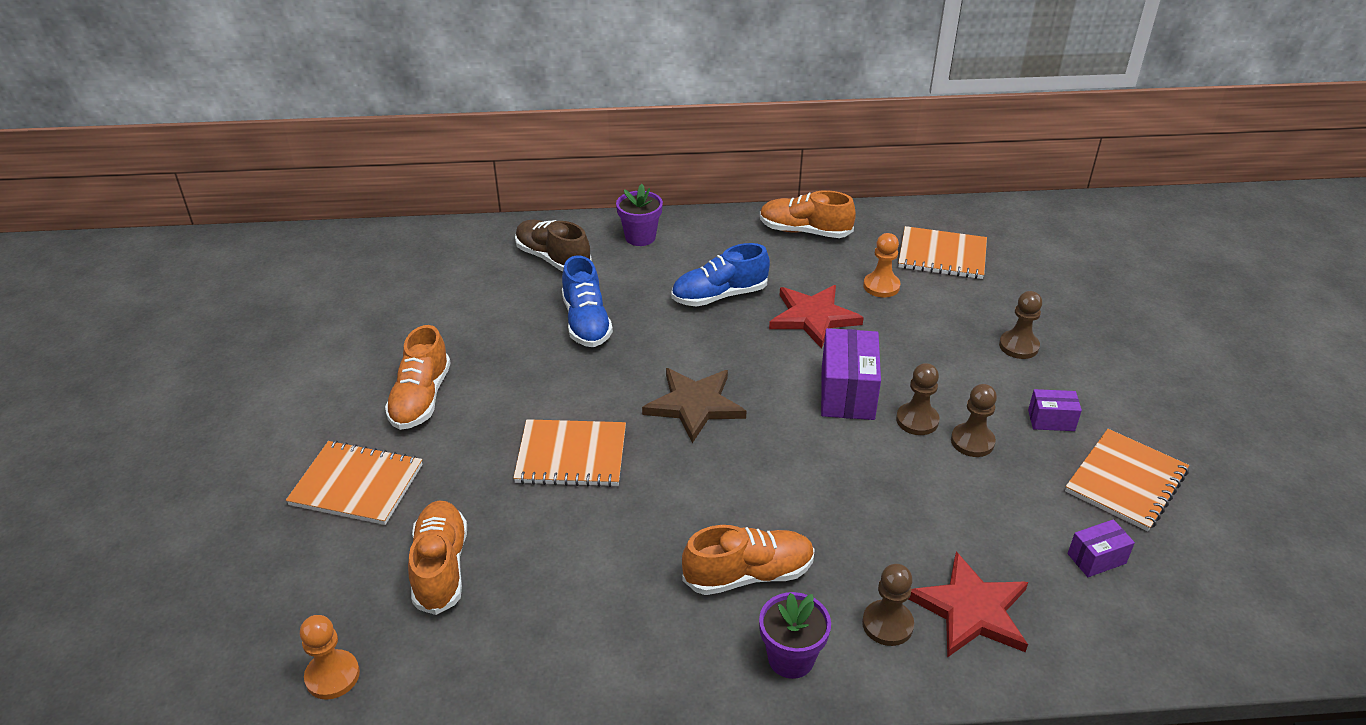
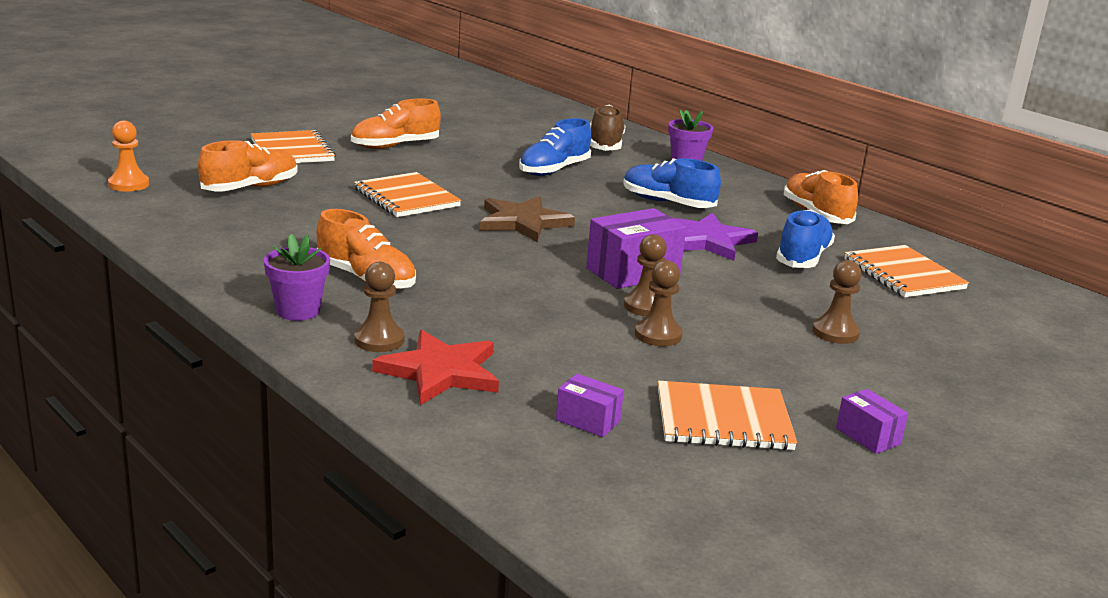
camera: 50 degrees right, 15 degrees down
red star [769,285,864,349] -> purple star [673,213,758,261]
orange pawn [863,233,901,297] -> blue shoe [776,209,835,268]
purple box [1028,389,1082,431] -> purple box moved to [836,389,908,454]

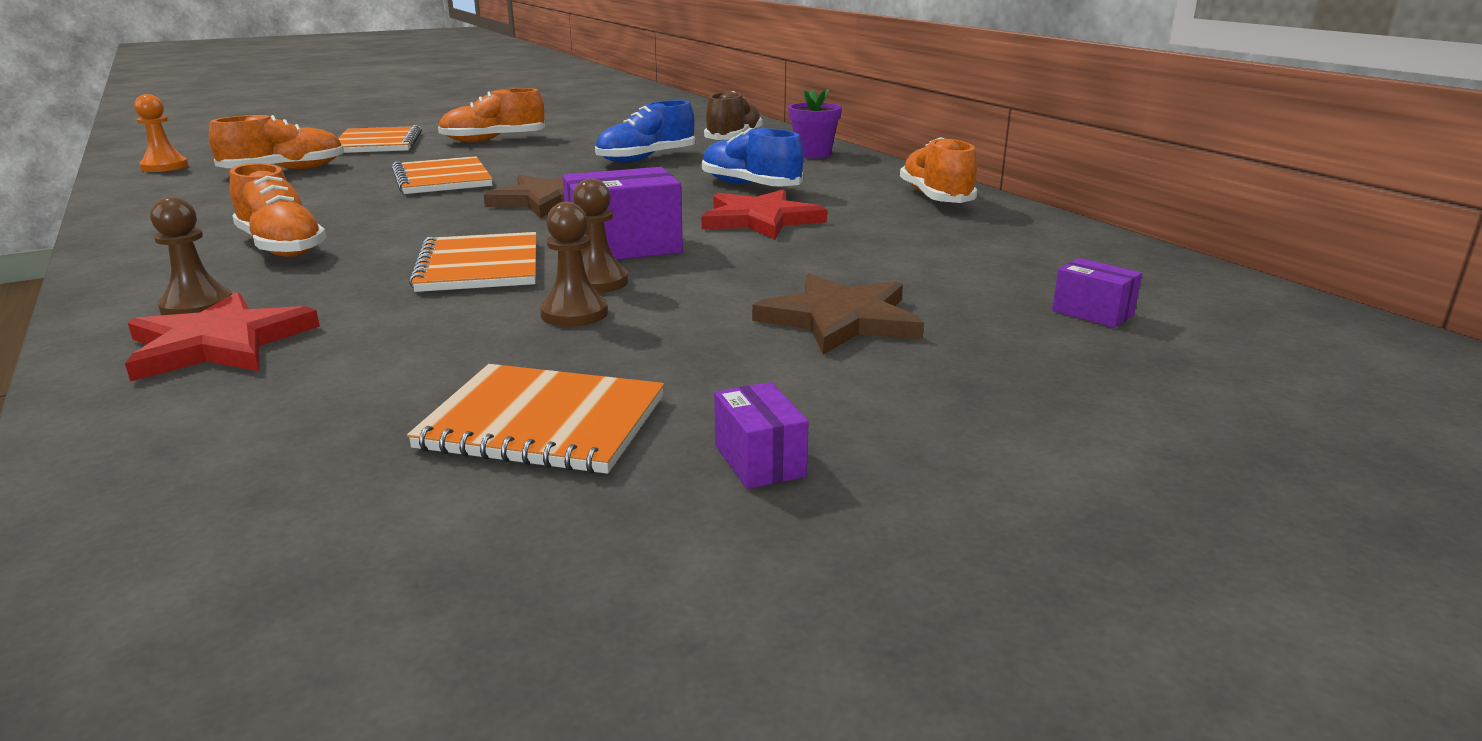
camera: 15 degrees right, 0 degrees up
purple flower pot [264,234,330,321] -> none
purple box [556,374,624,437] -> purple box moved to [1052,258,1142,328]
purple star [673,213,758,261] -> red star [701,189,827,239]
blue shoe [776,209,835,268] -> none
brown pawn [812,260,862,344] -> brown star [752,273,924,355]
orange notebook [844,245,969,297] -> orange notebook moved to [409,232,536,292]

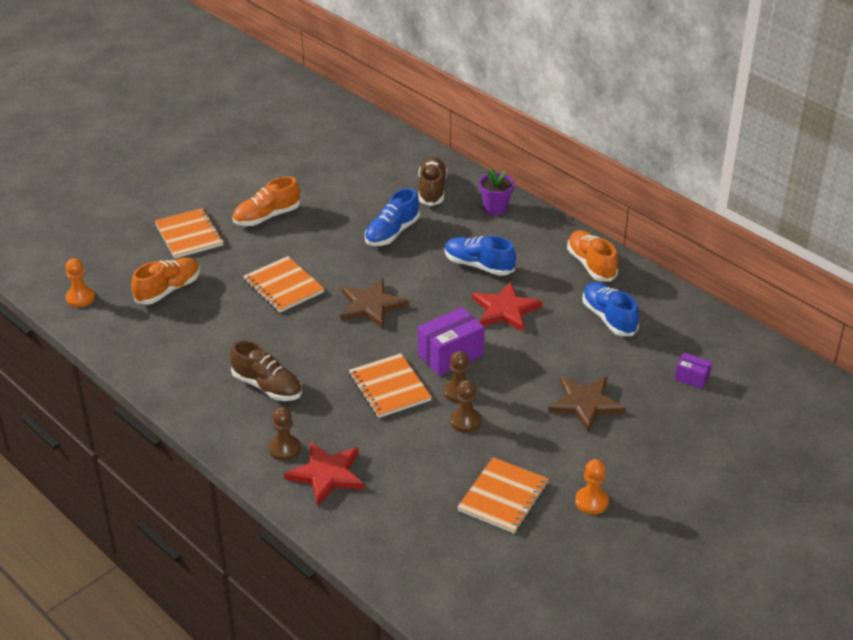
camera: 15 degrees left, 15 degrees up
orange shoe [229,163,326,257] -> brown shoe [230,340,302,401]
orange notebook [407,364,664,474] -> orange notebook turned 60 degrees counterclockwise [457,457,549,534]
purple box [714,382,809,489] -> orange pawn [575,459,609,514]
none -> blue shoe [583,282,639,336]

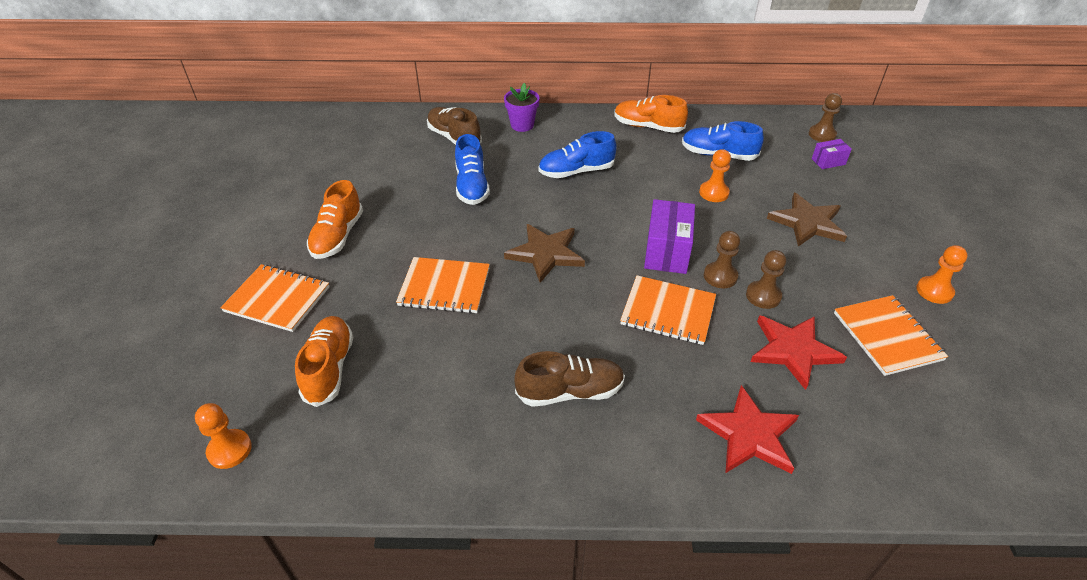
camera: 45 degrees left, 5 degrees up
brown pawn [269,407,301,461] -> brown pawn moved to [809,93,842,142]
red star [472,282,543,332] -> red star moved to [751,315,847,390]
none -> orange pawn [699,149,731,202]

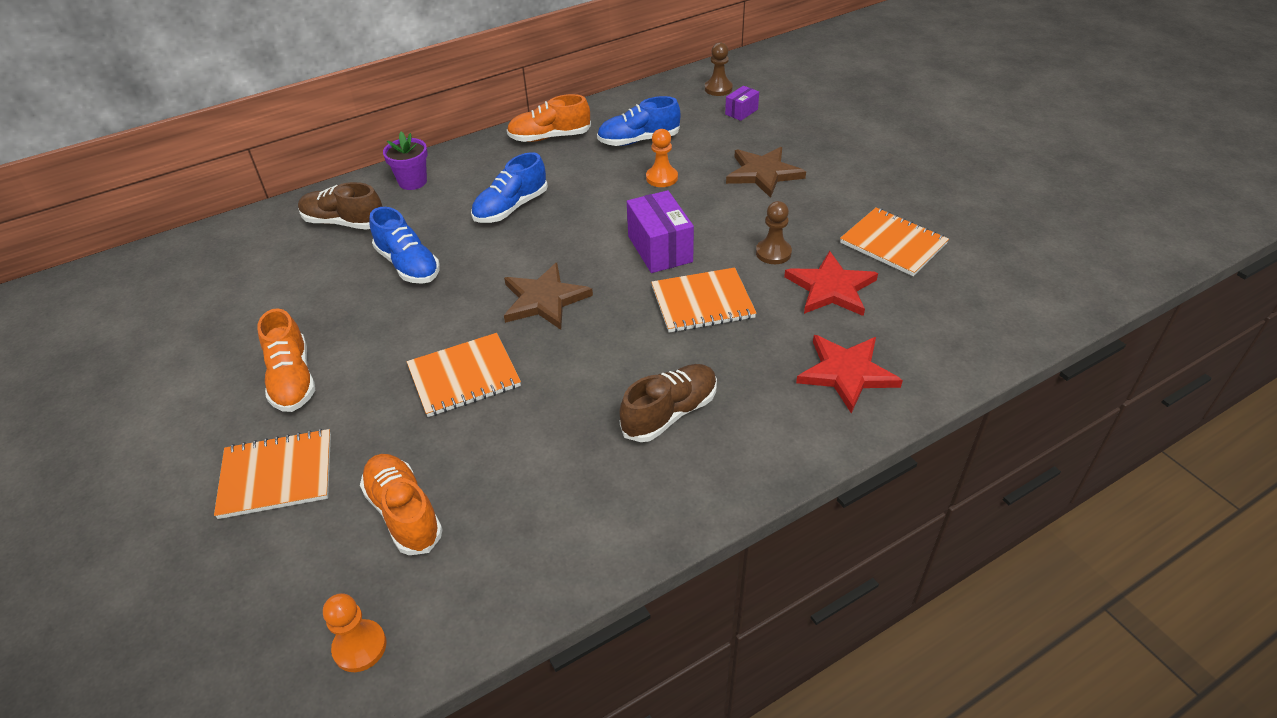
camera: 30 degrees left, 0 degrees up
brown pawn [704,231,740,288] -> none
orange pawn [916,245,968,304] -> none

